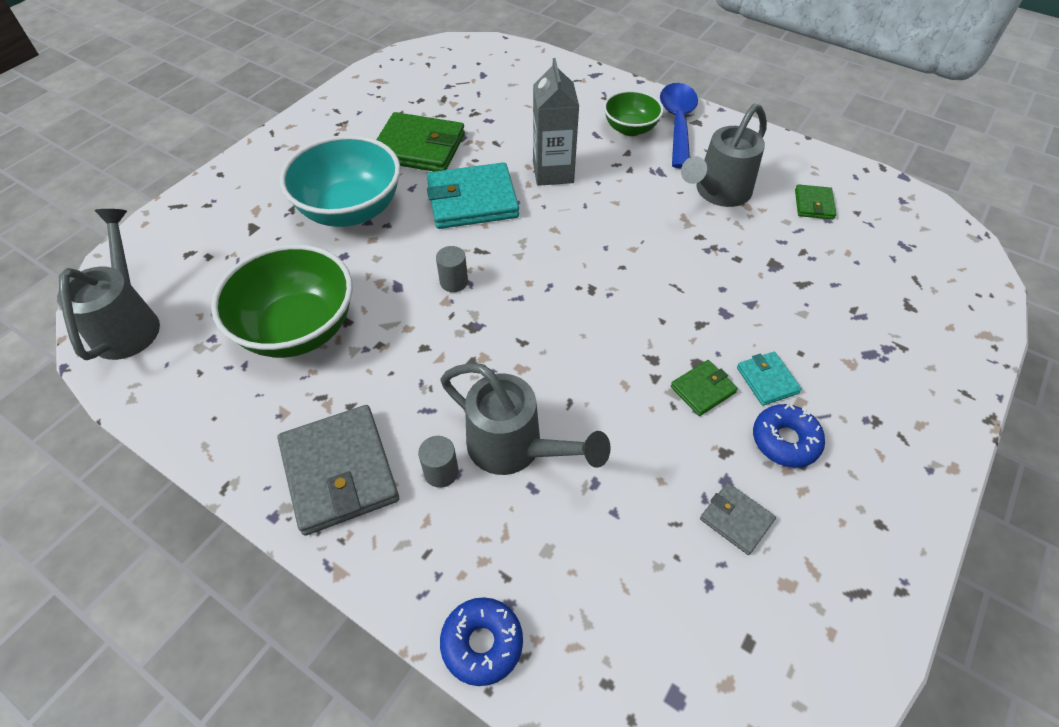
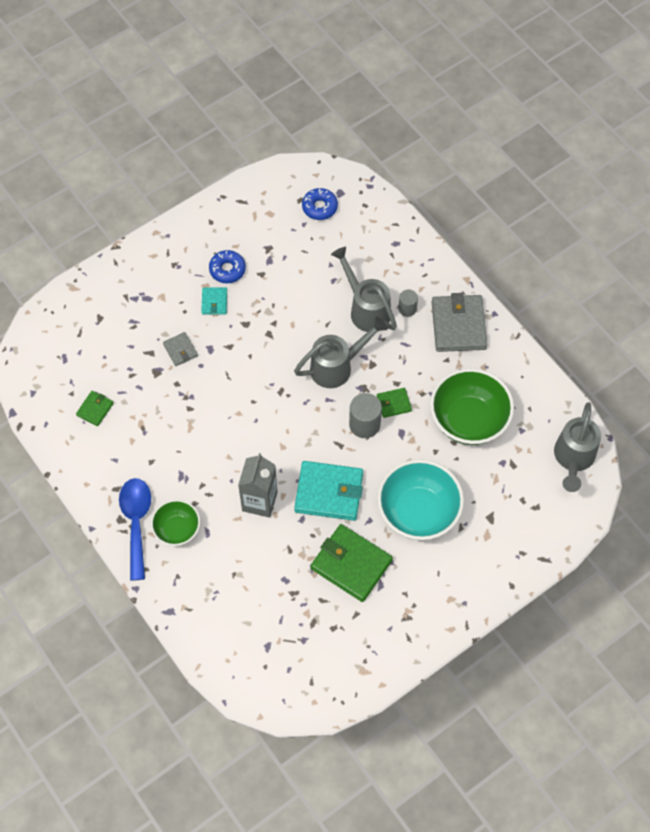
camera: 160 degrees left, 10 degrees up
grey cylinder [436,246,468,292] -> grey cylinder [349,393,382,438], size x1.65
blue donut [440,597,523,686] -> blue donut moved to [302,188,338,220]
blue spoon [660,83,698,168] -> blue spoon turned 150 degrees clockwise [119,478,151,580]
green wallet [671,360,738,416] -> green wallet moved to [377,388,412,418]
grey watering can [681,104,767,207] -> grey watering can moved to [294,316,388,388]
grey wallet [700,483,776,555] -> grey wallet moved to [163,332,198,366]

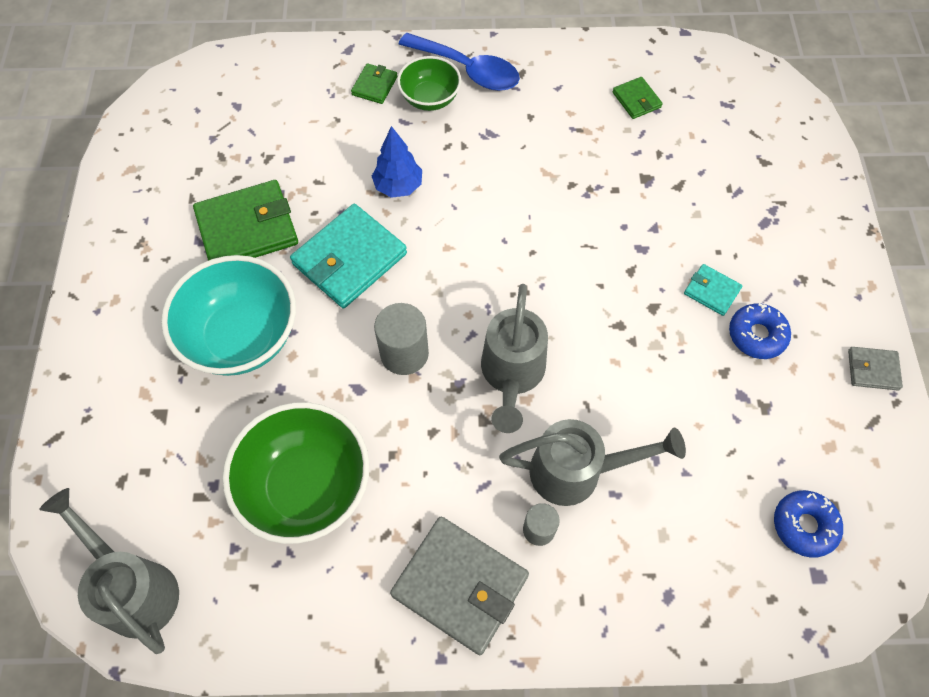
camera: 125 degrees right, 0 degrees up
grey wallet [163,332,198,366] -> grey wallet moved to [848,347,903,390]
grey carton [238,453,277,518] -> blue tree [372,126,422,198]
green wallet [377,388,412,418] -> green wallet moved to [351,63,397,104]

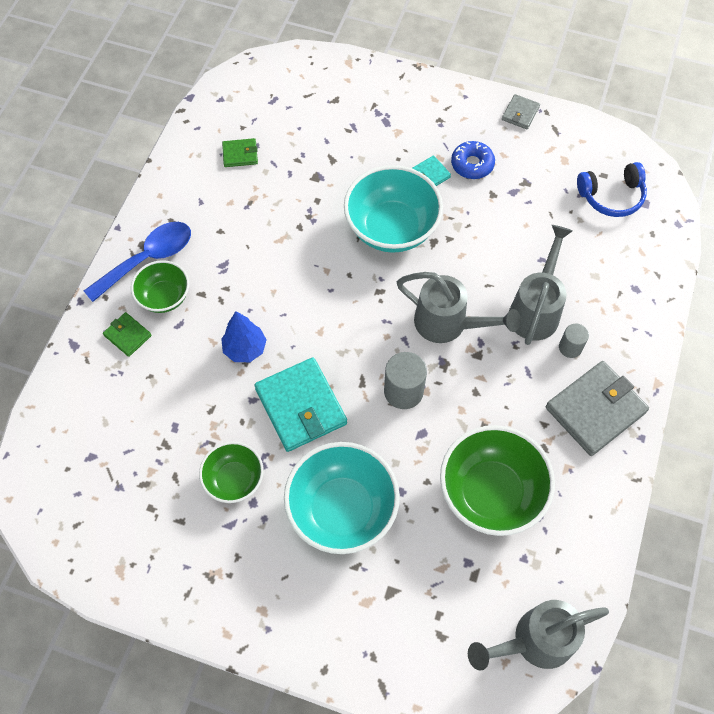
camera: 70 degrees left, 0 degrees up
green wallet [193,180,298,261] -> green bowl [199,441,264,503]
blue donut [774,490,843,558] -> blue headphones [577,162,647,217]
none -> turquoise bowl [344,165,443,253]

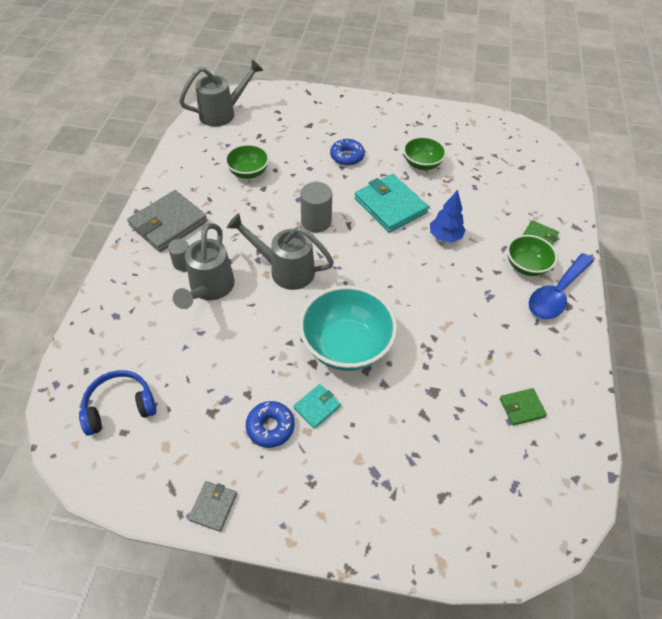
camera: 170 degrees right, 10 degrees down
turquoise bowl [284,442,400,554] -> blue donut [330,139,365,166]
green bowl [440,425,555,536] -> green bowl [225,144,269,179], size x0.58

